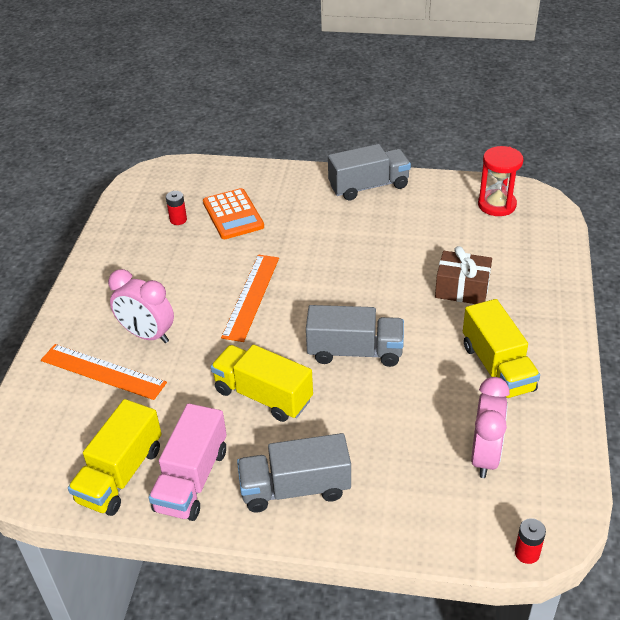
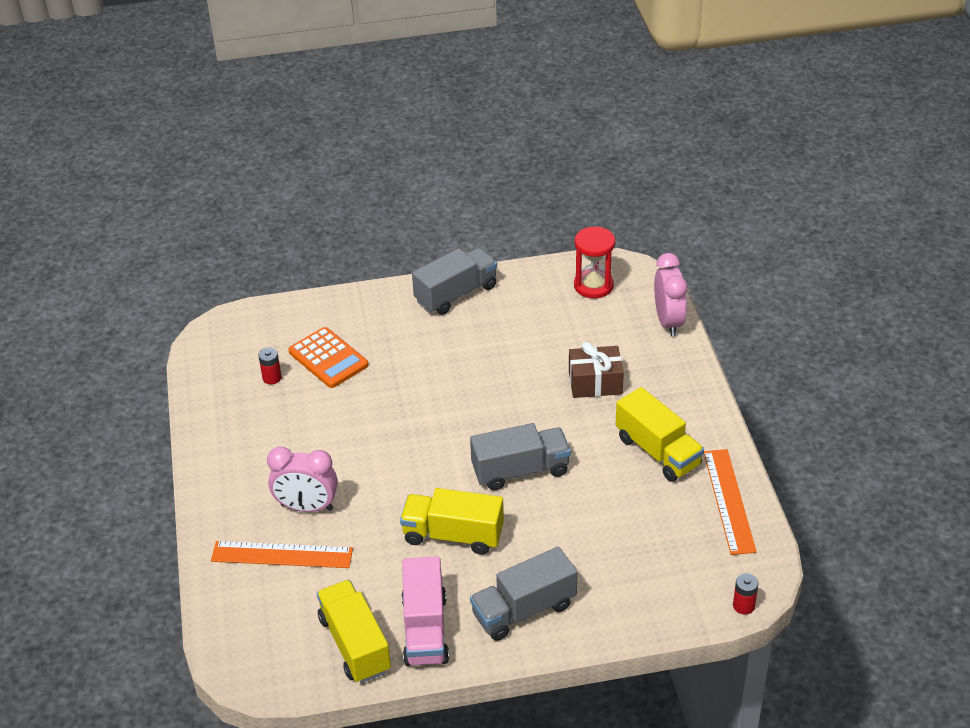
camera: 20 degrees left, 0 degrees up
yellow truck [68,399,162,516] -> yellow truck turned 150 degrees clockwise [317,580,391,683]
orange ruler [221,255,279,342] -> orange ruler moved to [704,449,757,555]
pink clock [471,377,510,478] -> pink clock moved to [654,253,688,336]

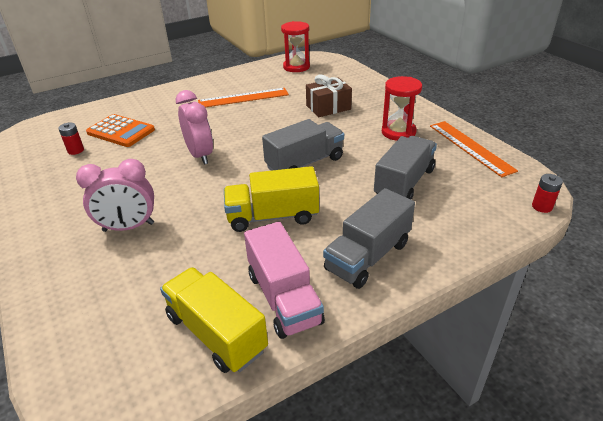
camera: 20 degrees left, 5 degrees down
orange ruler [211,541,353,568] -> orange ruler moved to [198,88,289,107]
grey truck [412,248,497,315] -> grey truck moved to [374,136,437,200]
yellow truck [616,387,704,482] -> red hourglass [382,76,422,141]
pink clock [654,253,688,336] -> pink clock moved to [176,90,213,165]

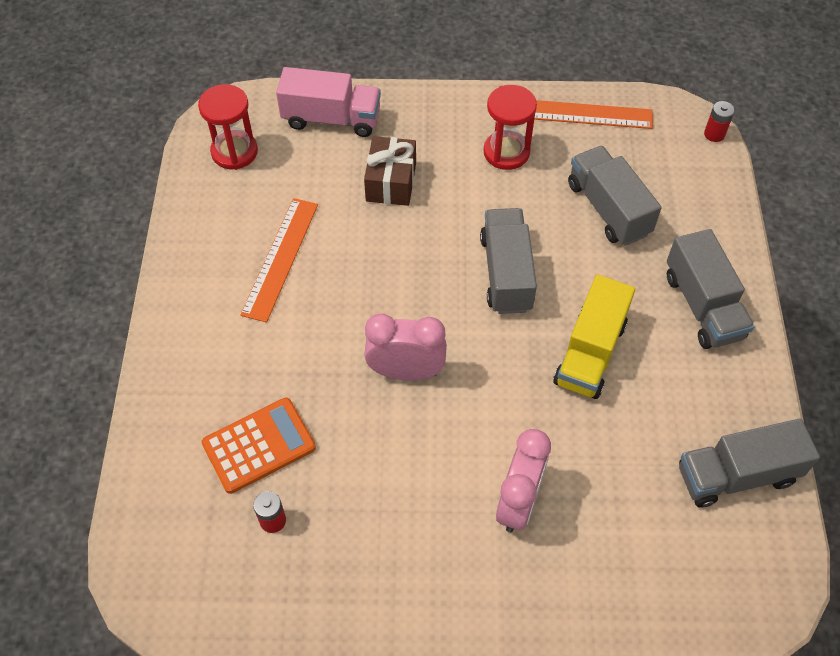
camera: 60 degrees left, 20 degrees up
yellow truck [160,267,268,373] -> grey truck [679,419,820,508]
pink truck [244,222,325,339] -> pink truck moved to [276,67,381,137]

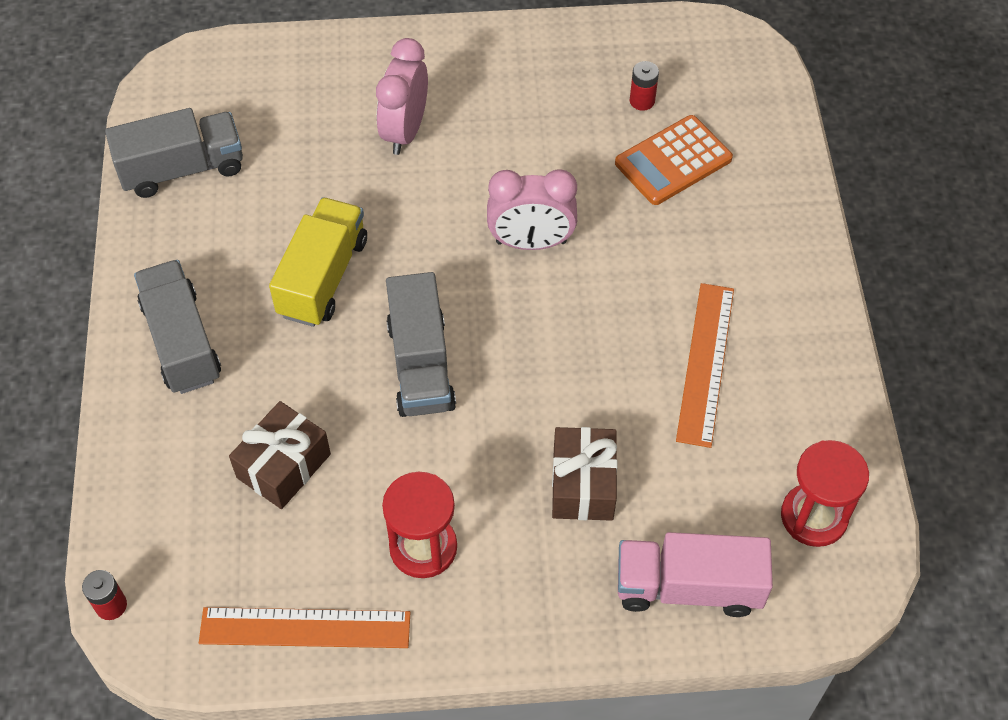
camera: 175 degrees right, 0 degrees up
grey truck [568,146,662,246] -> brown gift [229,401,331,509]

